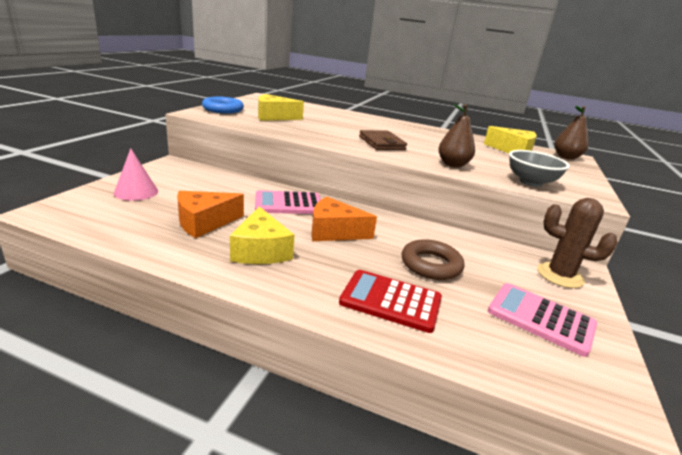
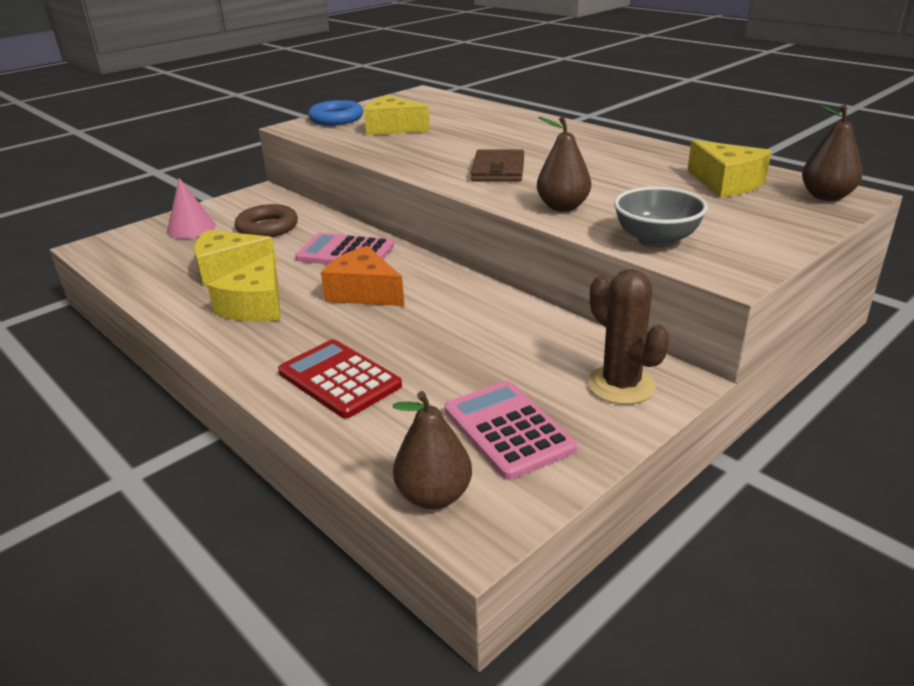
camera: 30 degrees right, 5 degrees up
orange cheese [177,191,244,238] -> yellow cheese [194,230,277,286]
brown ring [402,239,464,280] -> brown ring moved to [235,204,298,237]
none -> brown pear [393,391,472,509]

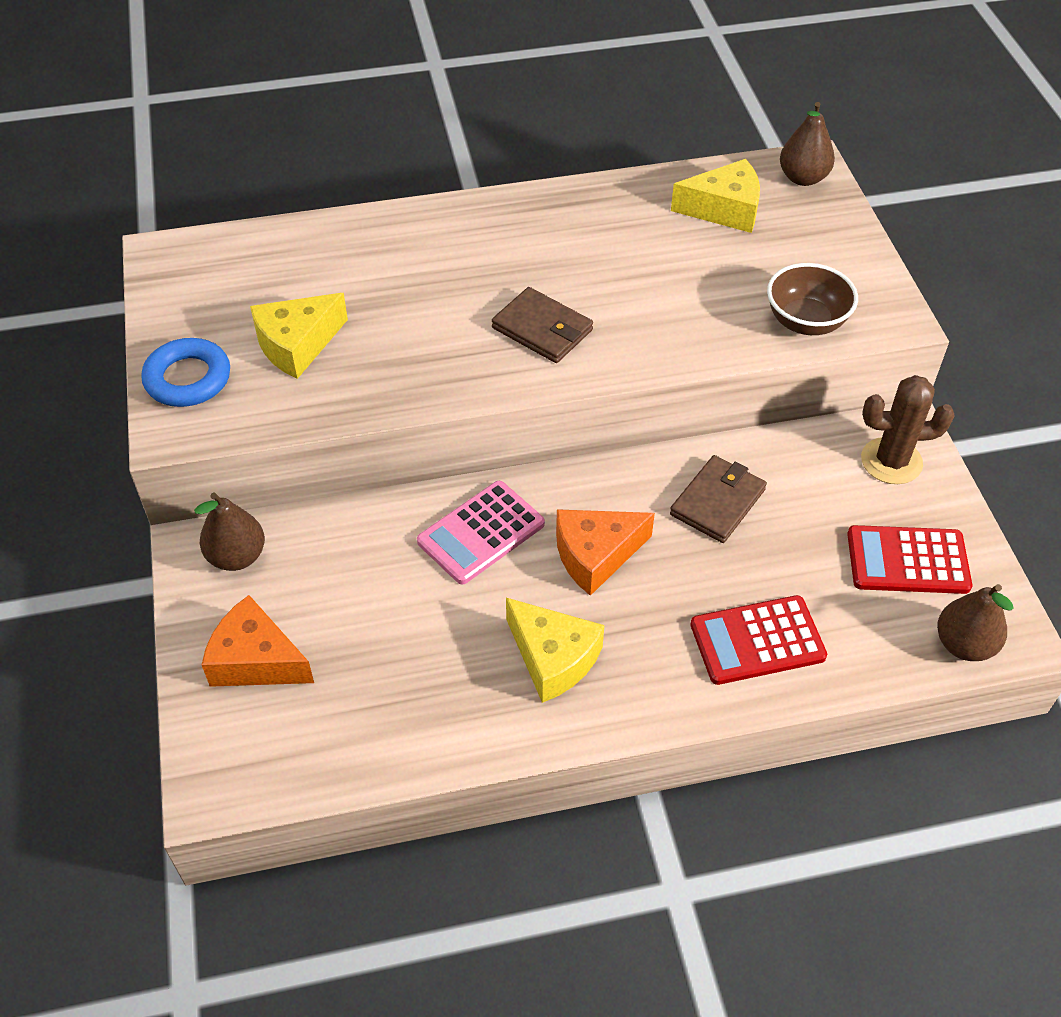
camera: 60 degrees left, 20 degrees up
pink cone [167,178,216,239] -> orange cheese [202,595,314,687]
yellow cheese [194,230,277,286] -> none
brown ring [235,204,298,237] -> none
pink calculator [445,381,577,480] -> red calculator [847,525,972,594]
brown pear [537,116,591,212] -> brown pear moved to [194,493,265,571]
grey bowl [614,187,708,248] -> brown bowl [767,263,858,335]
none -> brown wallet [670,455,767,543]

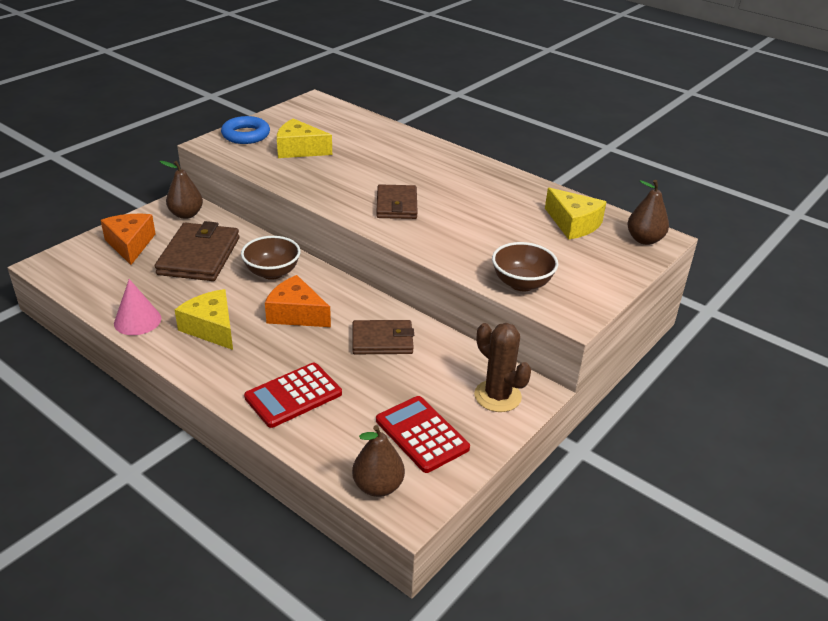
camera: 50 degrees right, 15 degrees down
pink calculator [417,481,545,585] -> brown bowl [241,236,301,280]
yellow cheese [506,598,605,703] -> yellow cheese turned 135 degrees clockwise [175,289,233,350]
red calculator [690,595,827,685] -> red calculator turned 75 degrees counterclockwise [244,363,342,428]
none -> pink cone [114,279,161,335]
none -> brown wallet [155,221,239,281]

